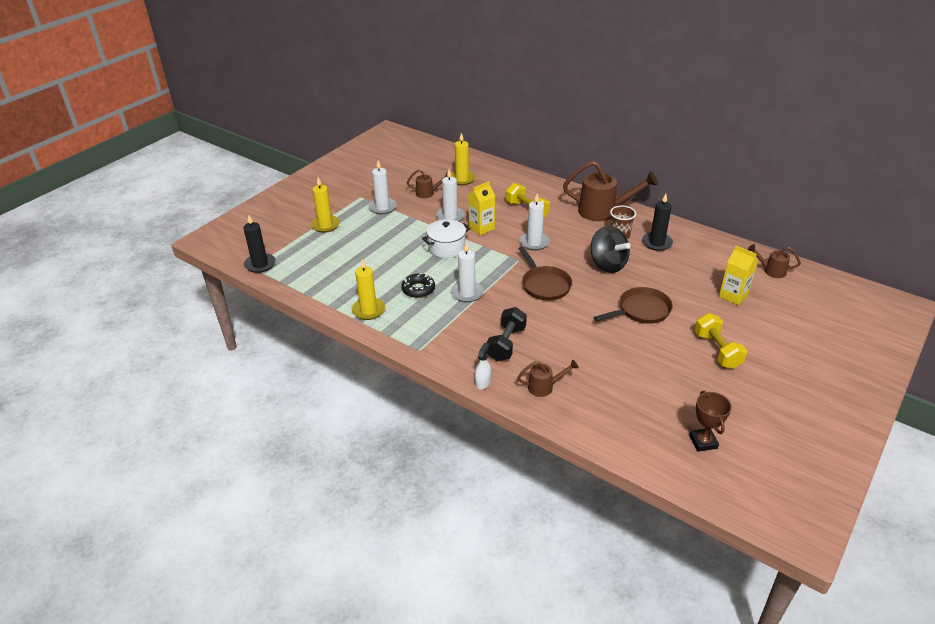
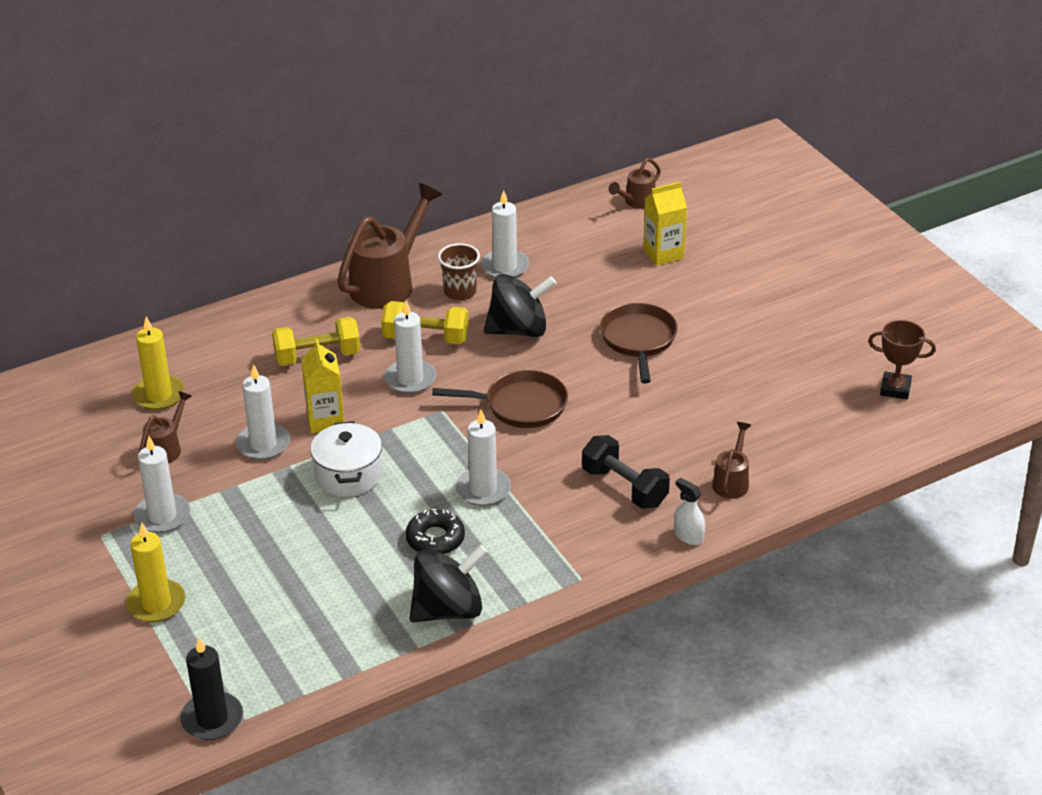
camera: 65 degrees left, 0 degrees up
yellow candle [352,259,385,320] -> black spinning top [410,545,488,622]
black candle [642,194,673,251] -> white candle [481,190,529,278]
yellow dumbbell [695,313,747,369] -> yellow dumbbell moved to [381,301,469,345]

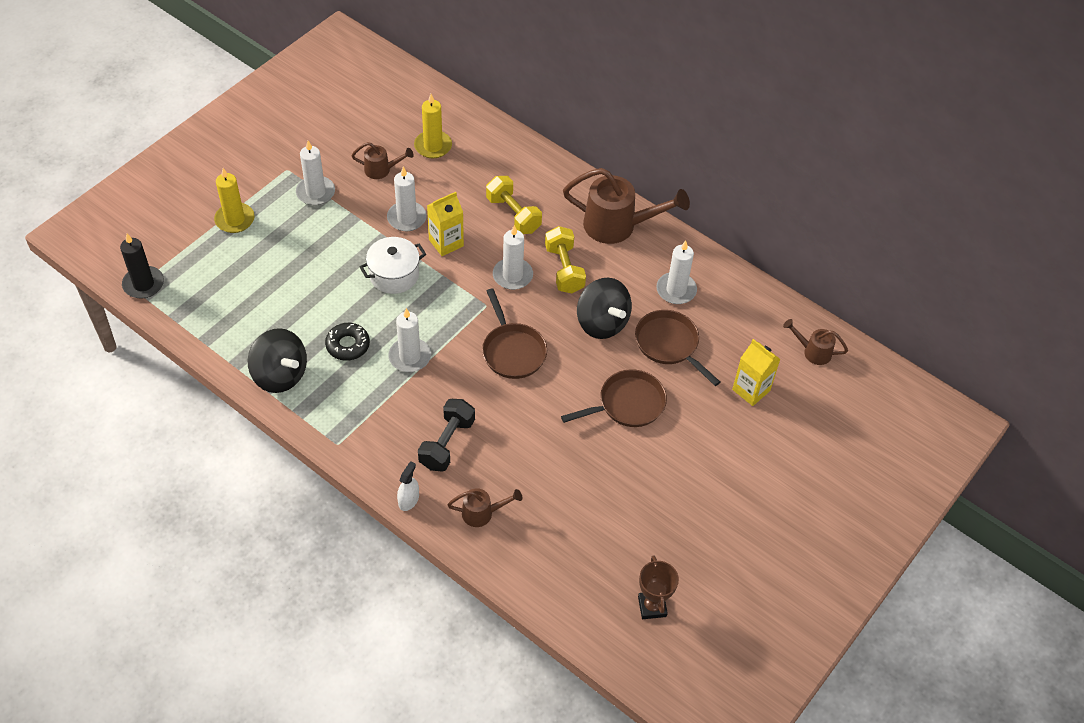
camera: 65 degrees right, 15 degrees up
brown cup [438,243,480,300] -> none
none -> brown pan [635,310,721,386]

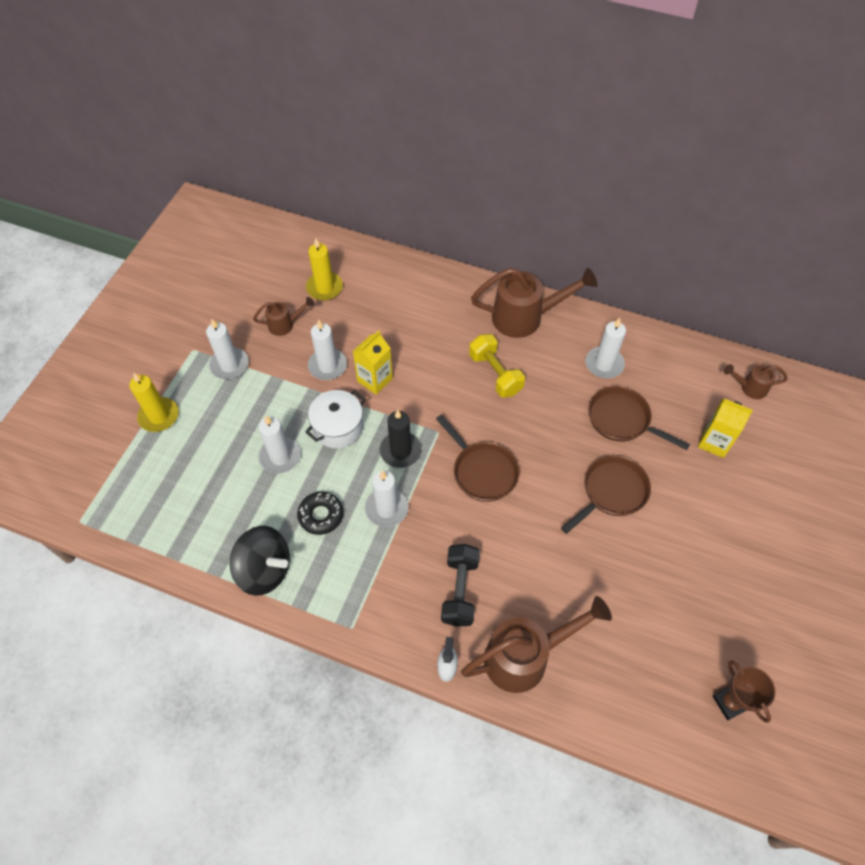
camera: 15 degrees left, 5 degrees up
black candle [120,234,164,299] -> black candle moved to [380,410,422,468]
brown watering can [447,488,522,527] -> brown watering can [461,596,612,693], size x1.97
yellow dumbbell [486,176,542,234] -> none
white candle [493,225,533,290] -> white candle moved to [258,416,301,474]
black spinning top [577,277,632,339] -> none

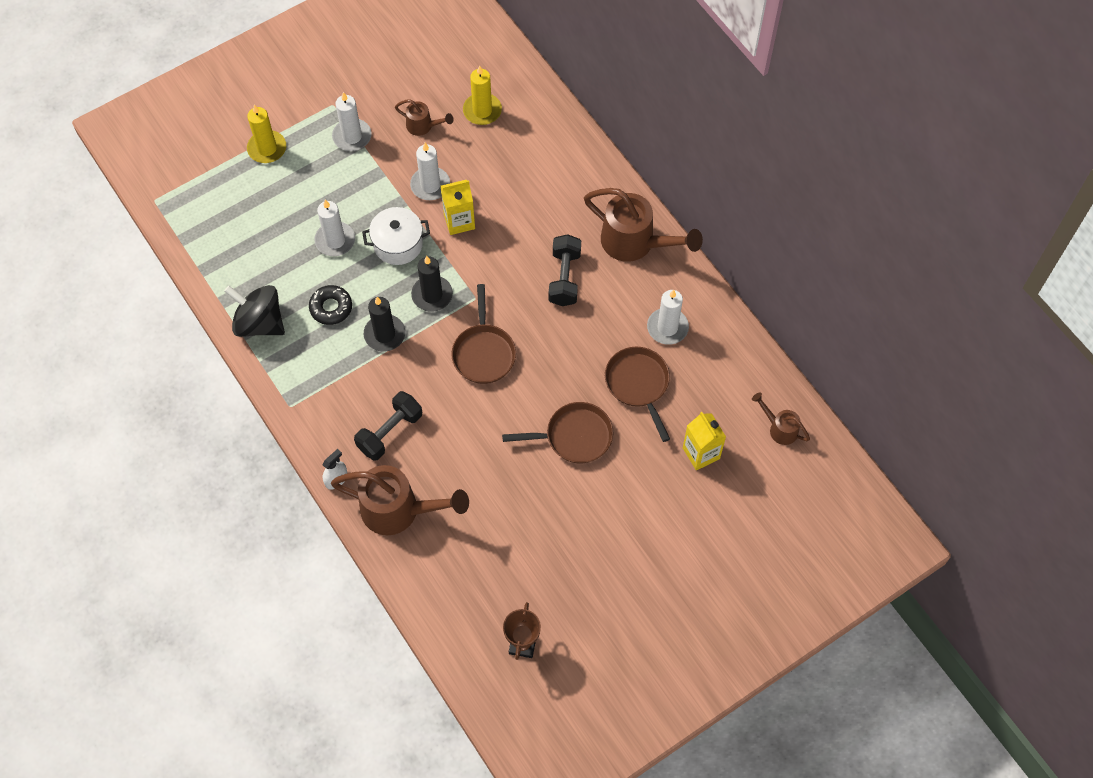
camera: 35 degrees right, 5 degrees up
black spinning top [230,526,290,596] -> black spinning top turned 150 degrees clockwise [224,285,285,337]
white candle [365,471,409,527] -> black candle [364,297,405,351]
yellow dumbbell [469,334,525,397] -> black dumbbell [549,234,581,306]

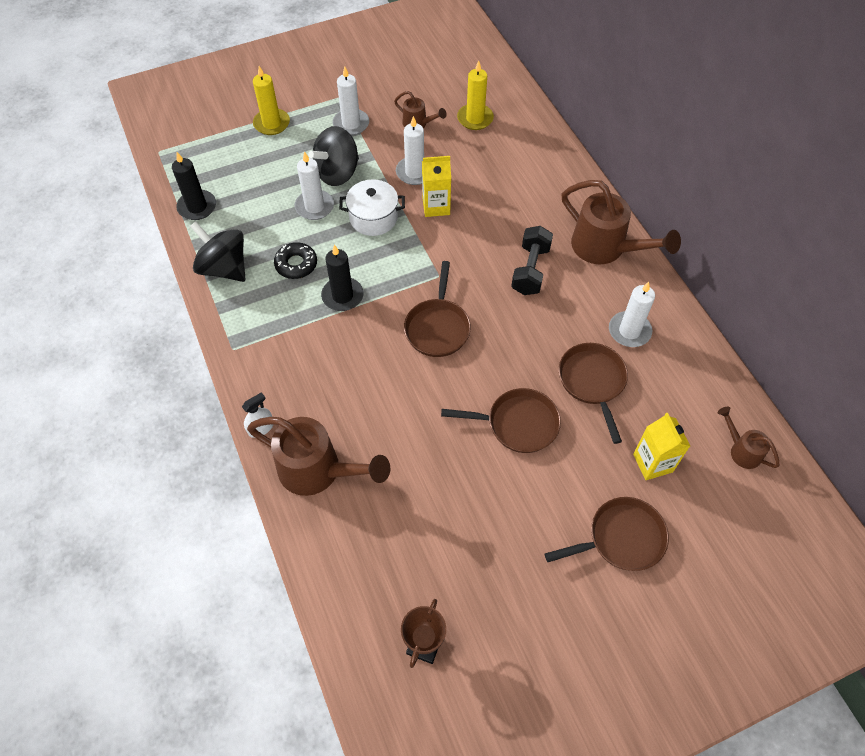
camera: 10 degrees right, 5 degrees down
black dumbbell [354,391,422,461] -> none
black candle [411,256,453,312] -> black candle moved to [172,152,216,220]
none -> black spinning top [308,126,359,186]
none -> brown pan [545,497,669,571]

